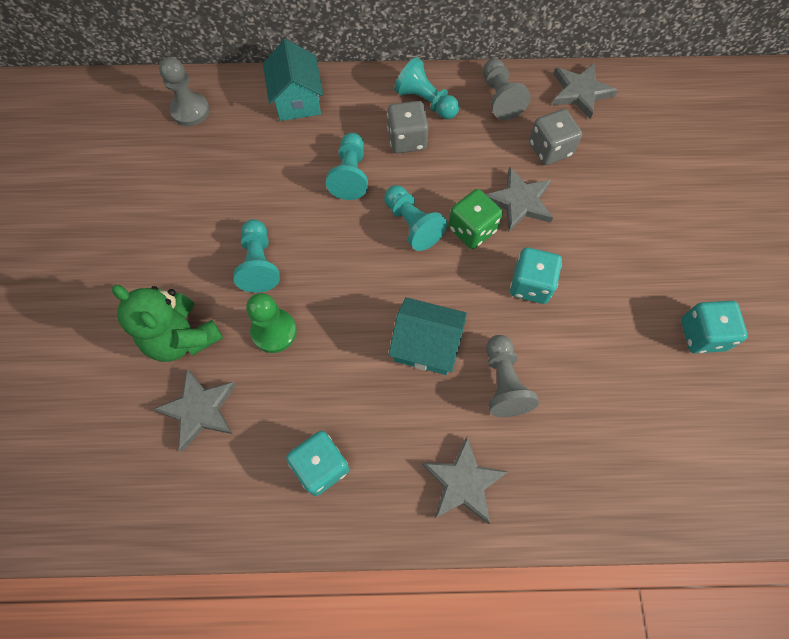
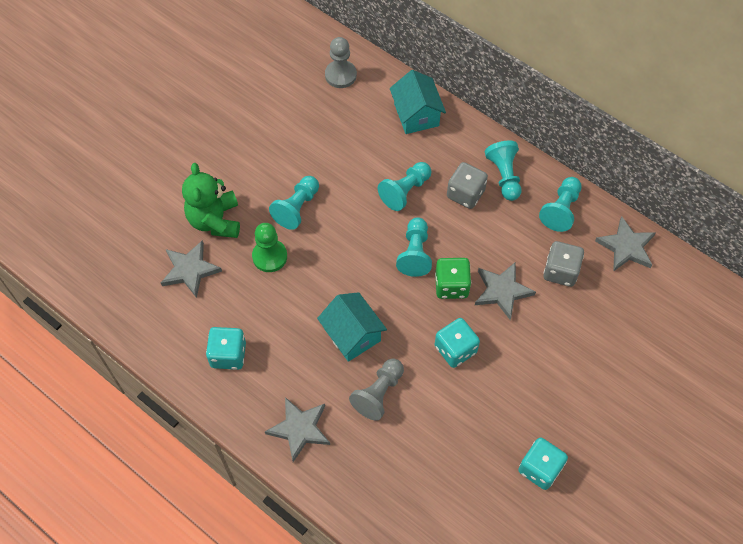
camera: 40 degrees right, 5 degrees down
turquoise house [263,39,324,121] -> turquoise house turned 45 degrees counterclockwise [390,70,446,134]
grey pawn [483,58,531,120] -> turquoise pawn [539,177,582,232]

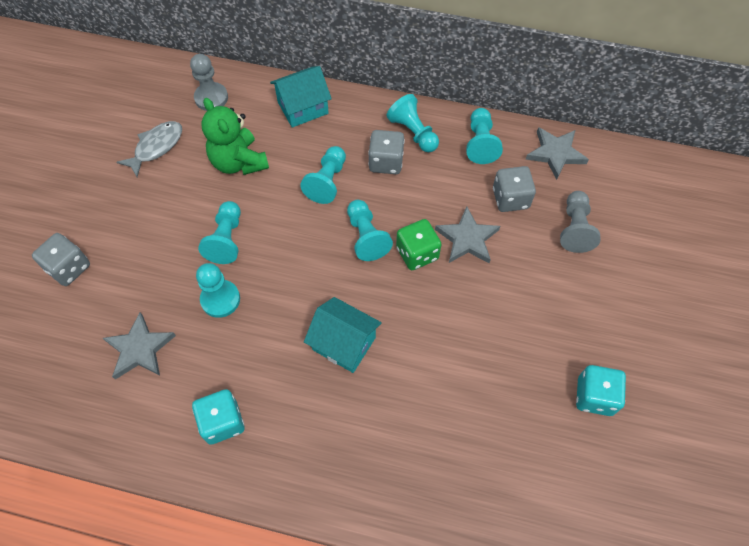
camera: 25 degrees left, 0 degrees up
green teddy bear [182,163,240,238] -> green teddy bear moved to [202,98,269,175]
green pawn [252,223,287,272] -> turquoise pawn [196,263,240,318]
grey star [265,397,330,462] -> none
grey pawn [349,359,404,421] -> grey pawn moved to [560,191,601,253]
turquoise house [390,70,446,134] -> turquoise house turned 75 degrees counterclockwise [270,66,332,128]
turquoise dice [435,318,480,368] -> none
none -> grey dice [32,233,90,286]
none -> grey fish [117,121,182,177]

